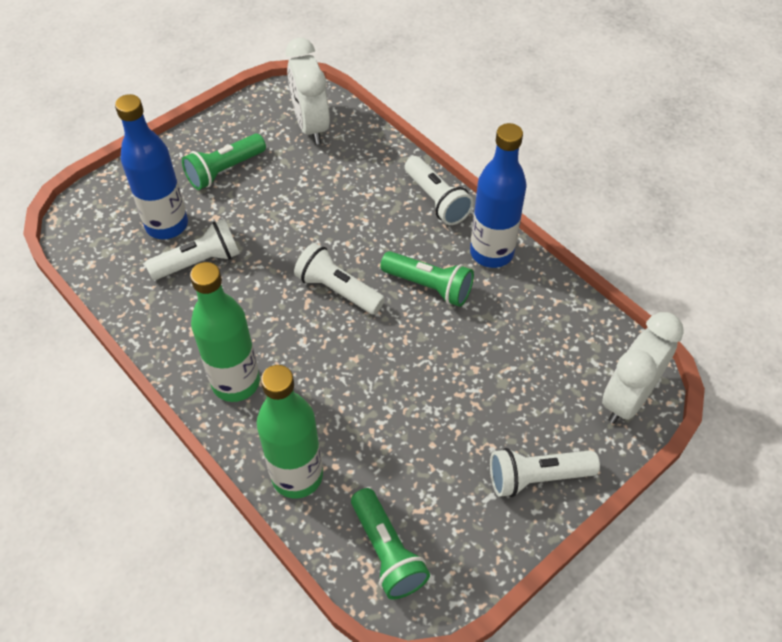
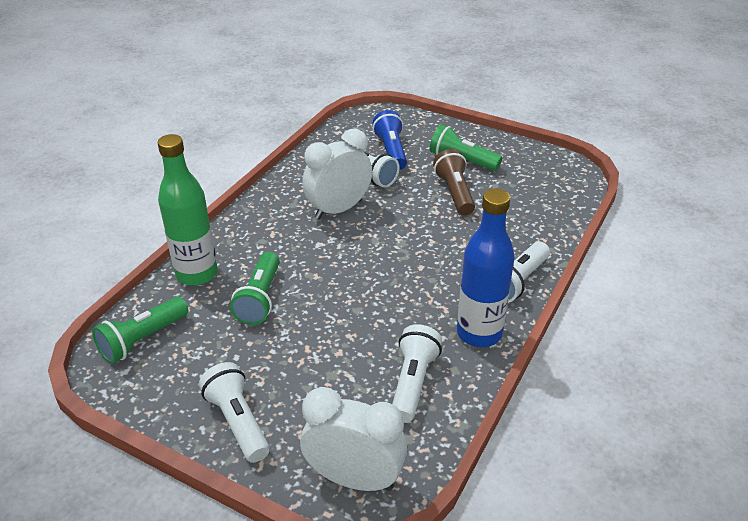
camera: 70 degrees right, 15 degrees down
blue bottle [115,94,188,239] -> blue flashlight [372,110,407,170]
green bottle [190,262,260,402] -> none
white clock [286,38,330,144] -> white clock moved to [302,128,372,219]
white flashlight [294,243,385,315] -> white flashlight moved to [392,324,442,423]
green flashlight [380,251,474,307] -> green flashlight moved to [230,252,279,325]
none -> brown flashlight [433,149,475,215]

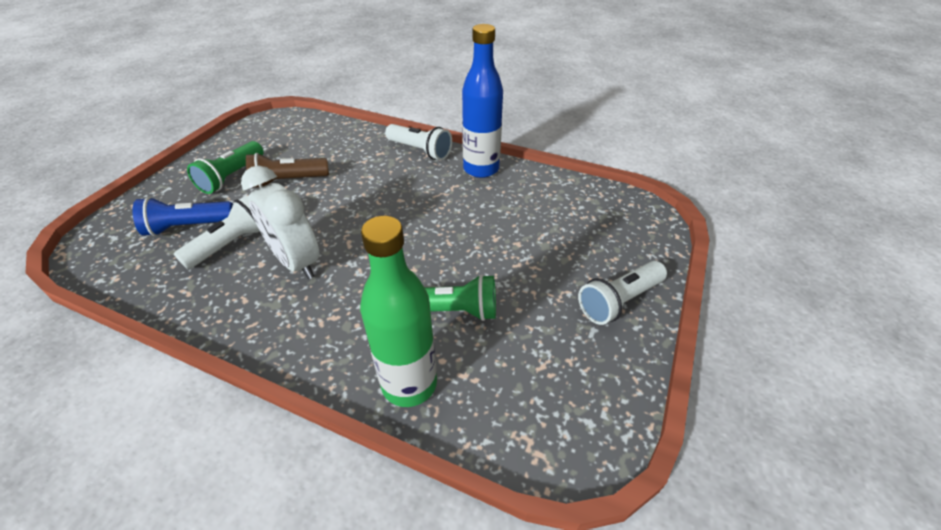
camera: 95 degrees left, 5 degrees up
green flashlight [92,297,188,364] -> none
white clock [300,387,407,491] -> none
white flashlight [392,324,442,423] -> none

